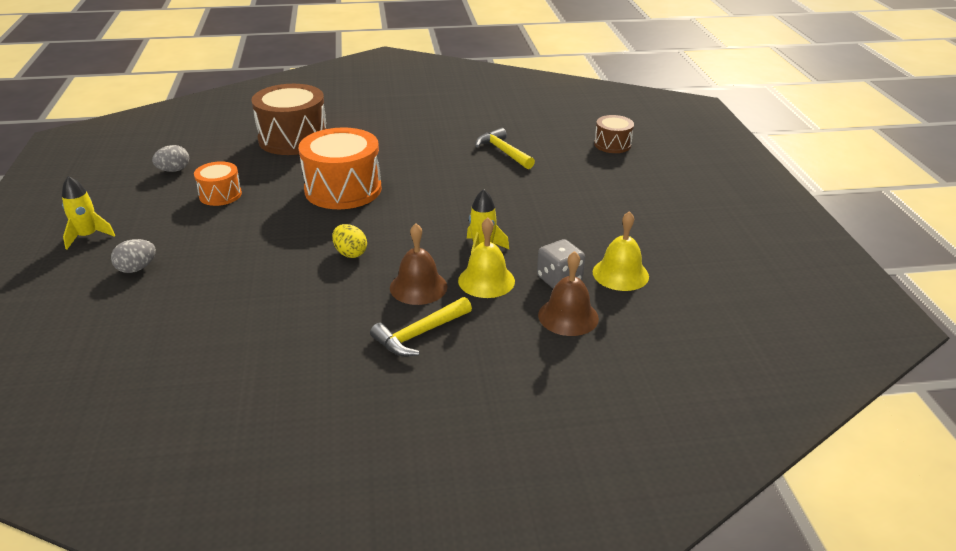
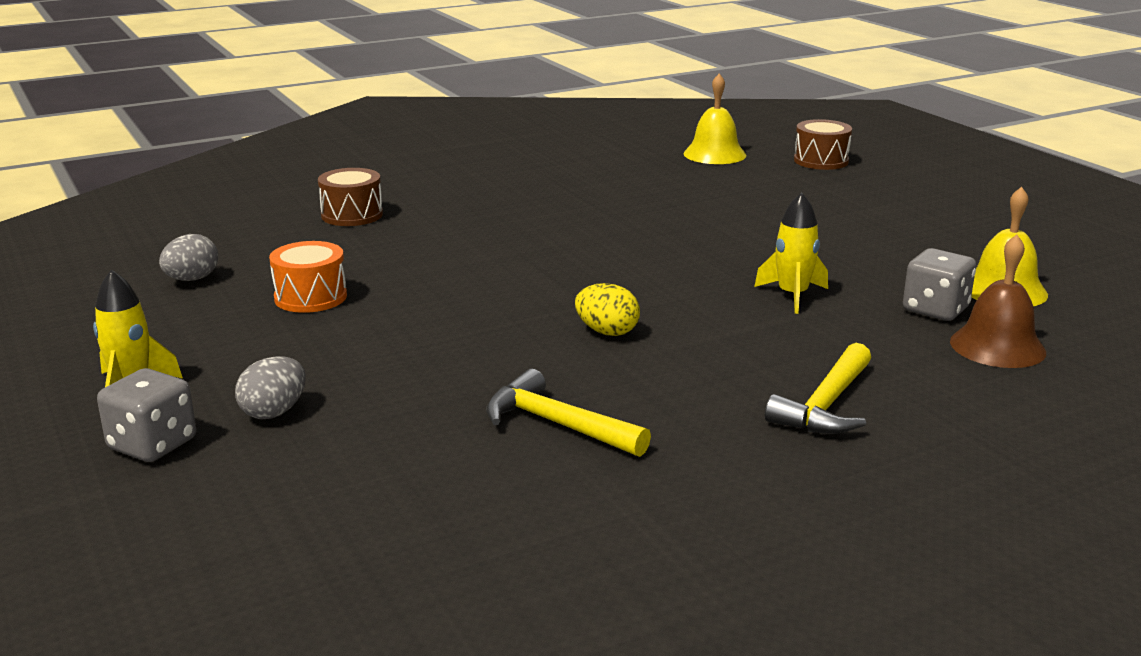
camera: 20 degrees left, 10 degrees down
brown drum [251,84,327,155] -> brown drum [318,168,383,226], size x0.53
orange drum [299,127,382,209] -> none
brown bell [390,223,447,305] -> none
yellow bell [458,217,515,298] -> yellow bell moved to [684,74,746,164]
yellow hammer [475,128,535,169] -> yellow hammer moved to [486,369,651,457]
none -> grey dice [97,368,196,462]

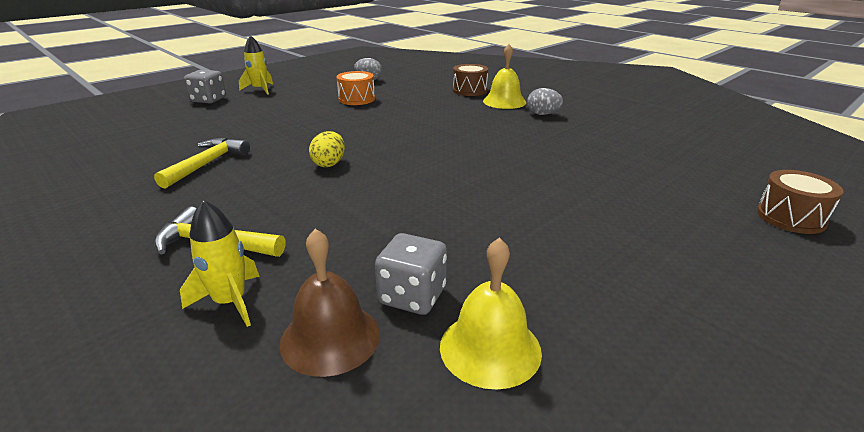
camera: 75 degrees right, 5 degrees up
grey egg [235,356,306,419] -> grey egg moved to [527,88,563,115]
yellow bell [684,74,746,164] -> yellow bell moved to [483,44,526,109]
yellow rocket [754,193,828,314] -> yellow rocket moved to [180,200,260,327]

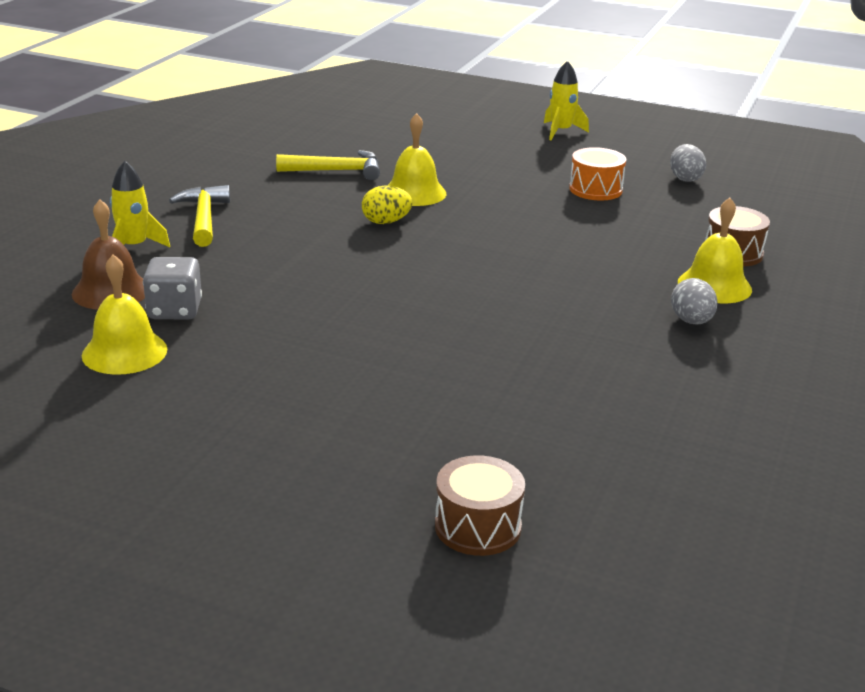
camera: 65 degrees right, 0 degrees up
grey dice [184,70,226,103] -> none
none -> yellow bell [387,113,446,206]

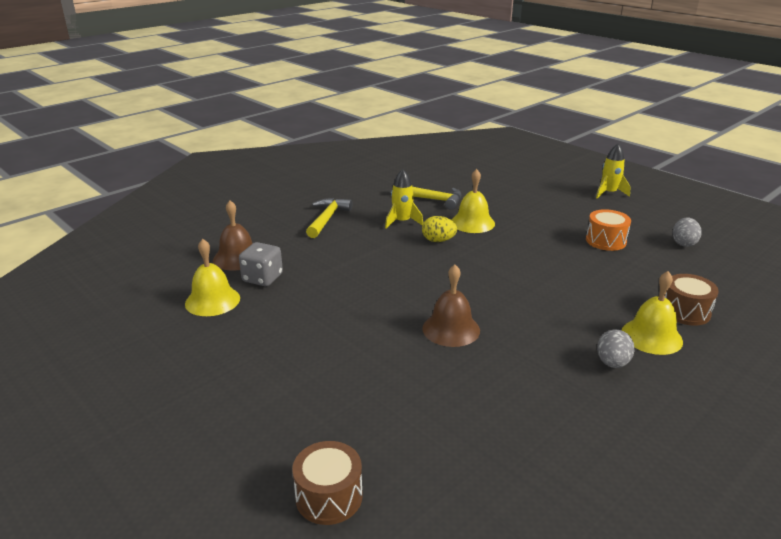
camera: 25 degrees right, 0 degrees up
yellow rocket [110,161,170,247] -> yellow rocket moved to [385,169,423,229]
none -> brown bell [422,265,480,347]

